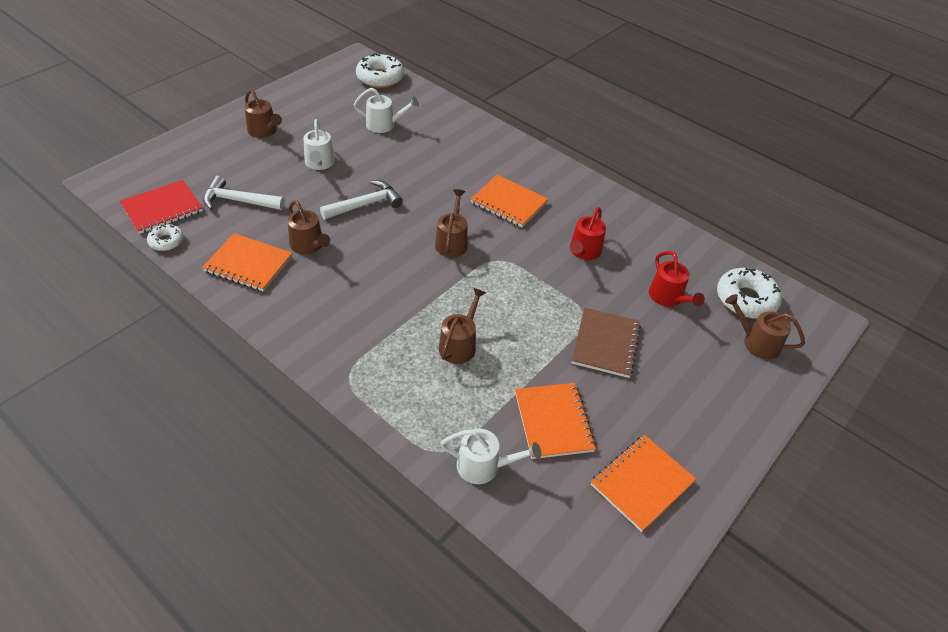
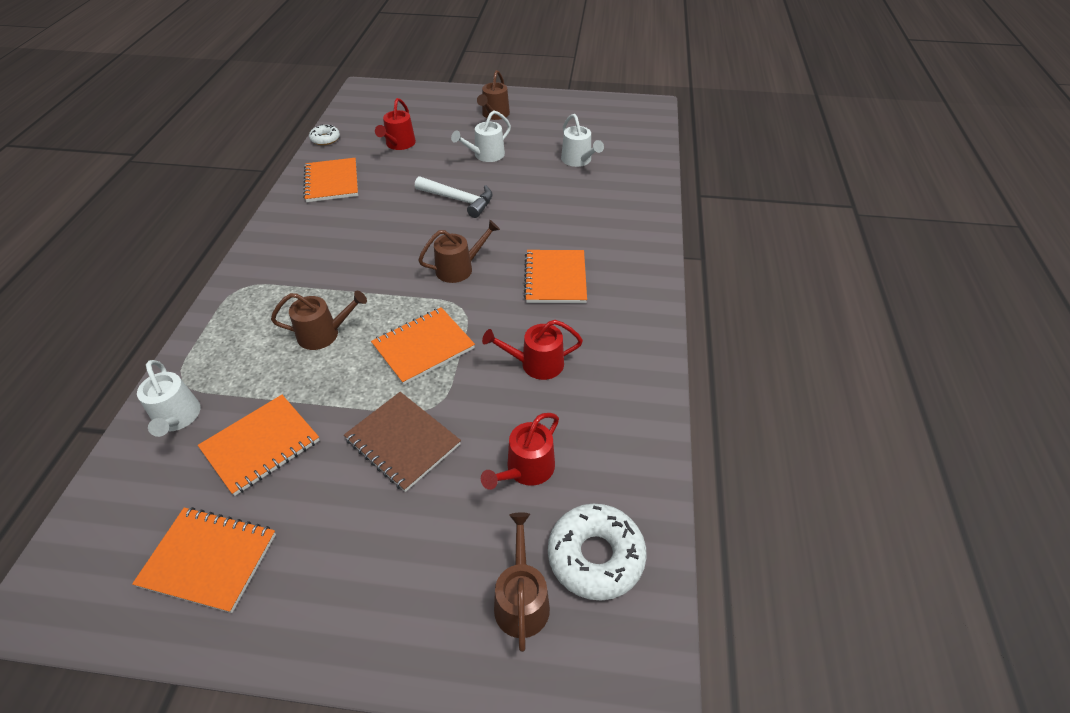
camera: 60 degrees right, 0 degrees up
red notebook [120,180,203,234] -> none
white hammer [203,175,285,210] -> red watering can [375,98,416,150]
brown watering can [288,200,330,254] -> none
white donut [356,53,404,88] -> none
brown notebook [572,308,641,378] -> brown notebook turned 60 degrees clockwise [344,392,461,492]
none -> orange notebook [371,307,475,385]

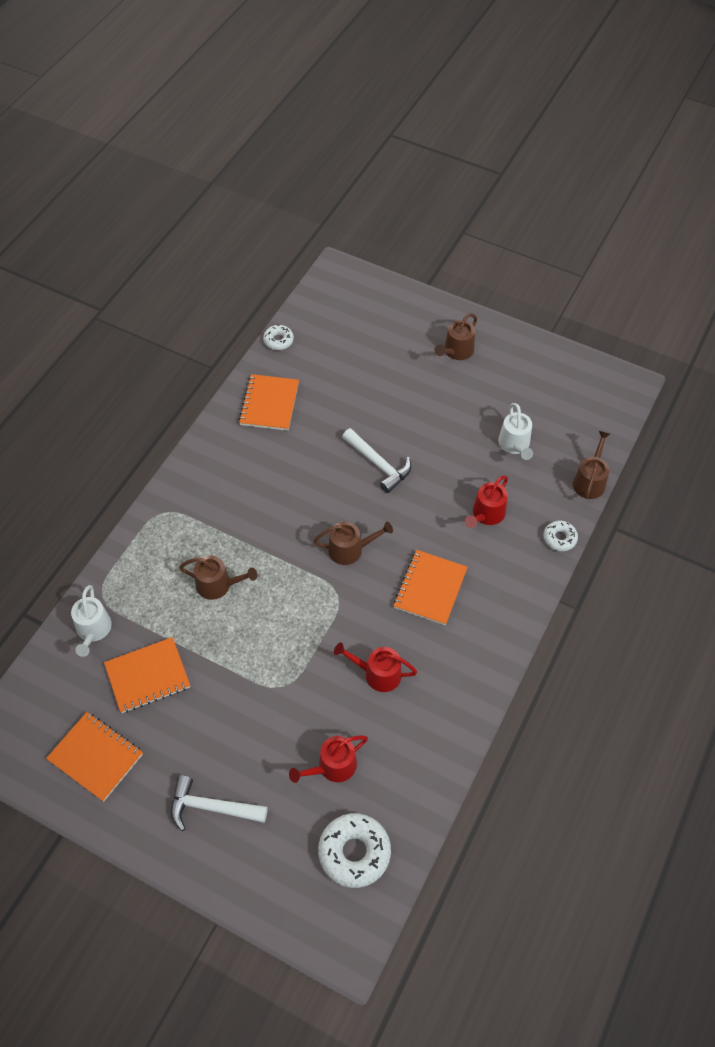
camera: 20 degrees right, 10 degrees up
brown notebook [344,392,461,492] -> none
orange notebook [371,307,475,385] -> none
red watering can [375,98,416,150] -> red watering can moved to [465,476,508,528]
white watering can [451,110,511,162] -> none
brown watering can [494,512,550,652] -> brown watering can moved to [573,431,610,499]
none -> white hammer [171,775,268,831]
none -> white donut [543,521,578,551]

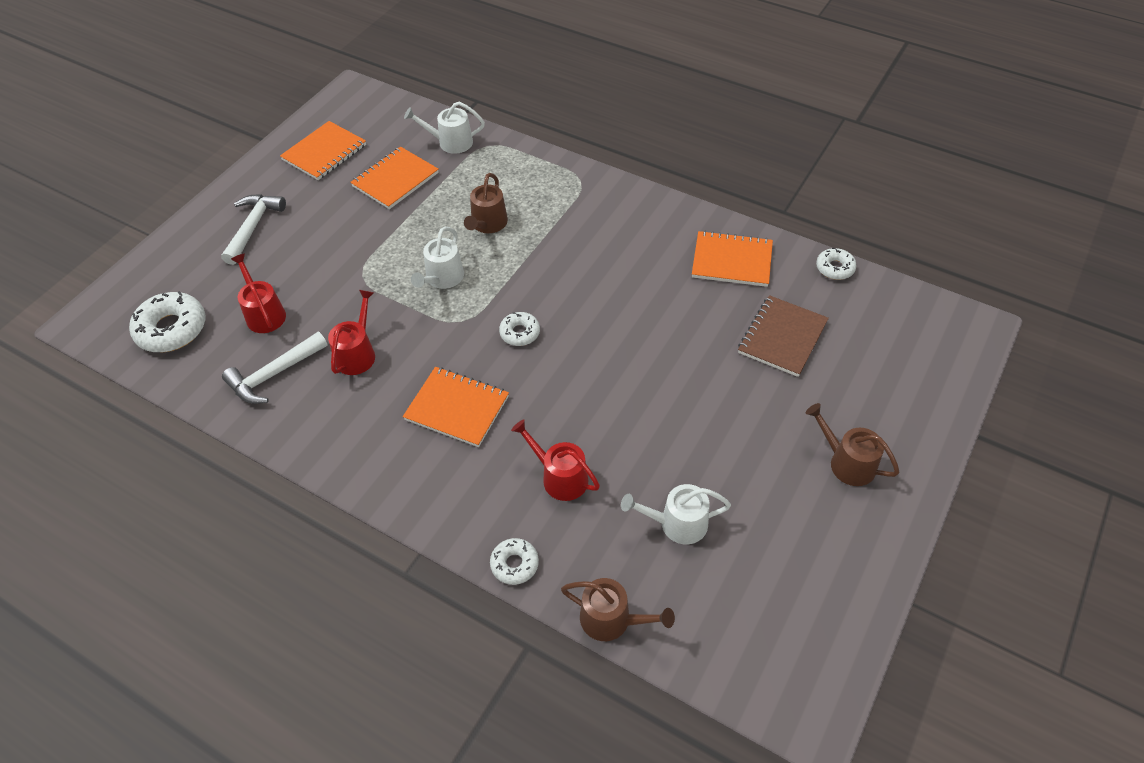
camera: 95 degrees right, 5 degrees down
orange notebook [104,637,190,713] -> orange notebook turned 60 degrees clockwise [350,147,439,209]
brown watering can [313,522,393,565] -> white donut [499,312,540,346]
white hammer [342,428,411,493] -> white hammer moved to [222,332,328,404]
none -> white watering can [411,227,464,289]
none -> brown notebook [738,295,829,377]

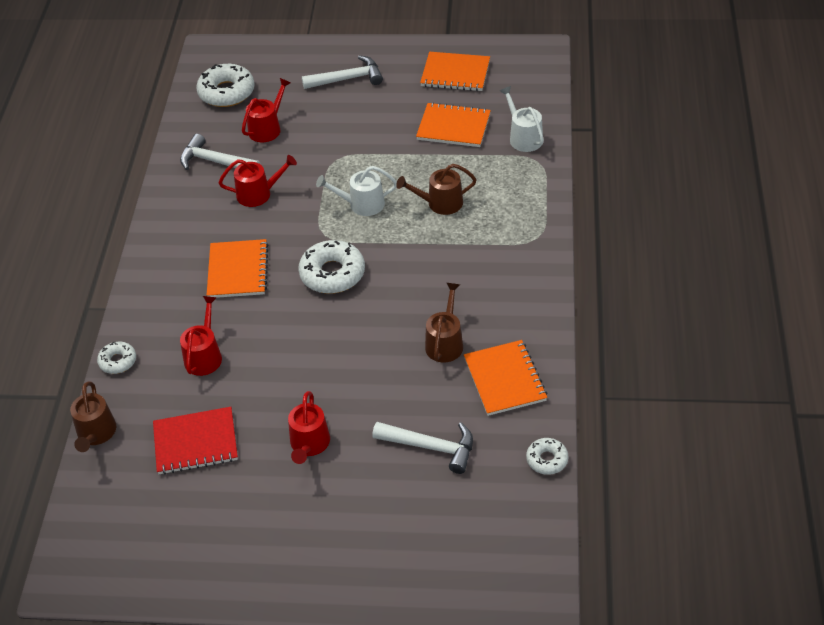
camera: 65 degrees right, 5 degrees down
white donut [499,312,540,346] -> white donut [298,240,365,294], size x1.80
white watering can [621,484,731,544] -> red notebook [153,407,238,475]
brown notebook [738,295,829,377] -> white hammer [372,422,473,474]
brown watering can [806,403,900,486] -> brown watering can moved to [425,283,463,363]
none -> red watering can [288,391,330,464]

